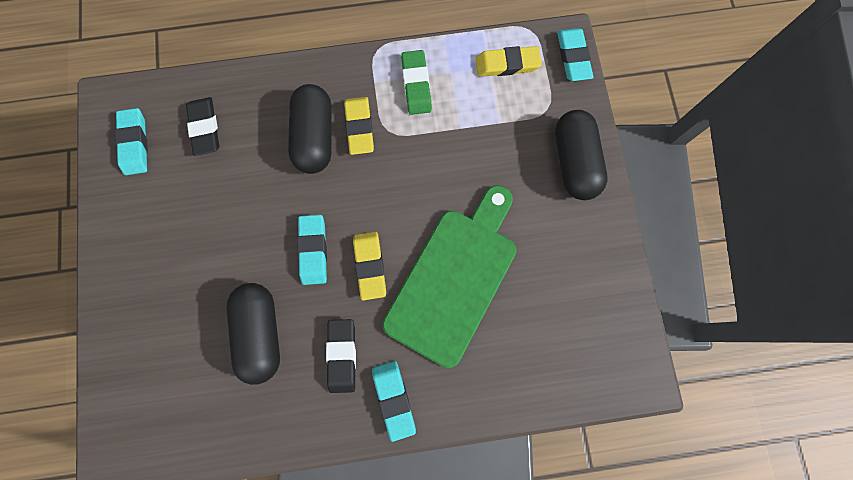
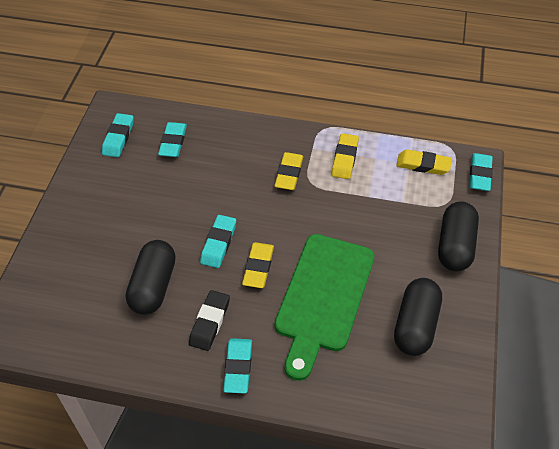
camera: 20 degrees right, 25 degrees down
black eraser [186,97,219,156] -> turquoise eraser [158,122,187,157]
black capsule [288,84,332,174] -> black capsule moved to [394,278,442,356]
green cutting board [382,185,516,368] -> green cutting board turned 150 degrees clockwise [275,234,374,381]
green eraser [401,50,432,115] -> yellow eraser [331,133,359,179]

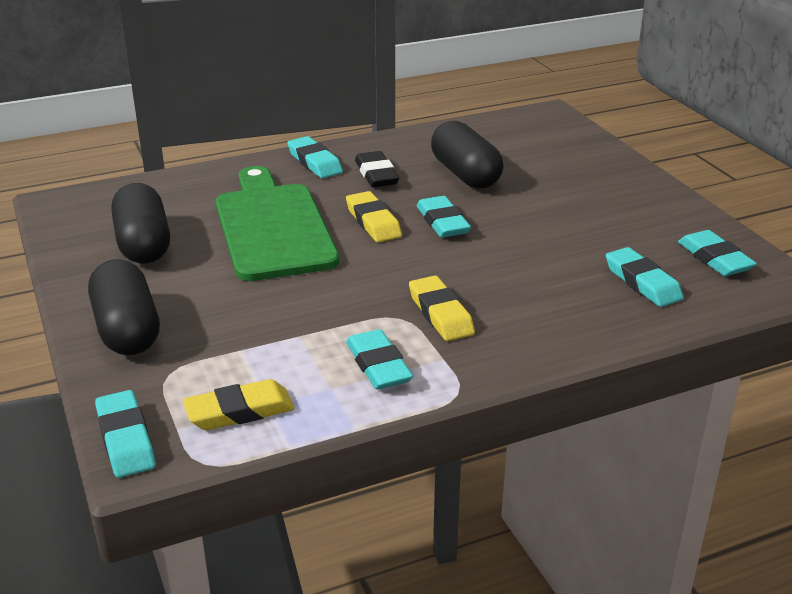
camera: 145 degrees right, 20 degrees down
yellow eraser [331,133,359,179] -> turquoise eraser [346,329,413,390]

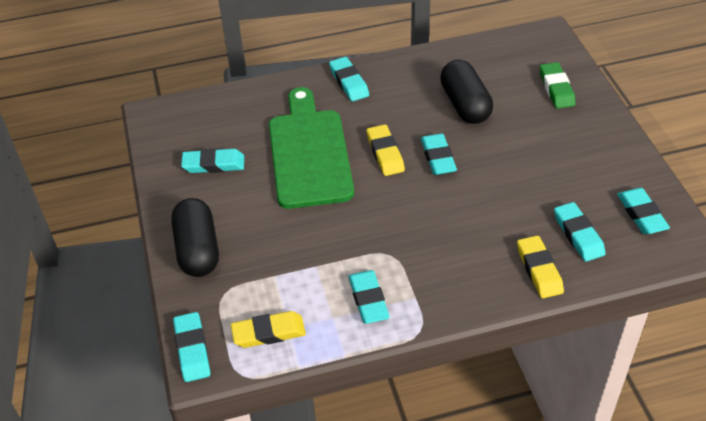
camera: 10 degrees right, 15 degrees up
black capsule [111,183,170,264] -> turquoise eraser [181,148,244,173]
black eraser [355,151,399,187] -> none
yellow eraser [409,276,475,341] -> yellow eraser moved to [517,235,564,298]
none -> green eraser [540,62,576,109]

